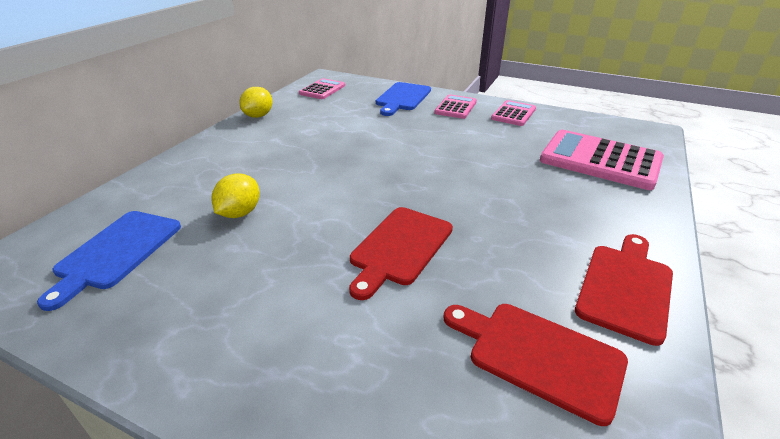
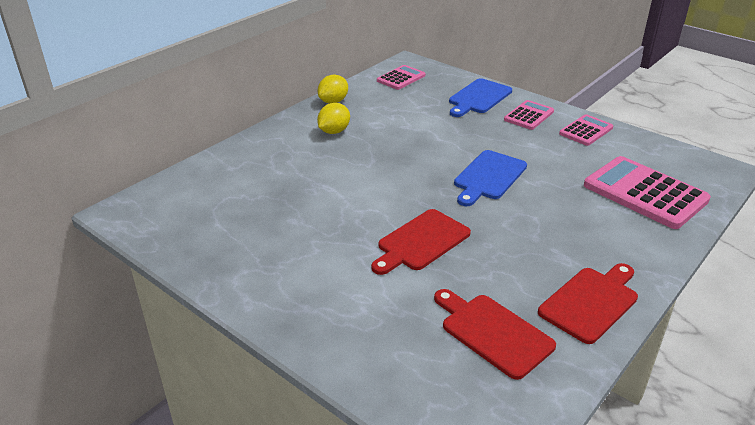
camera: 15 degrees right, 0 degrees up
blue cutting board [37,211,181,311] -> blue cutting board moved to [454,150,527,206]
yellow lemon [212,173,260,218] -> yellow lemon moved to [317,103,350,134]

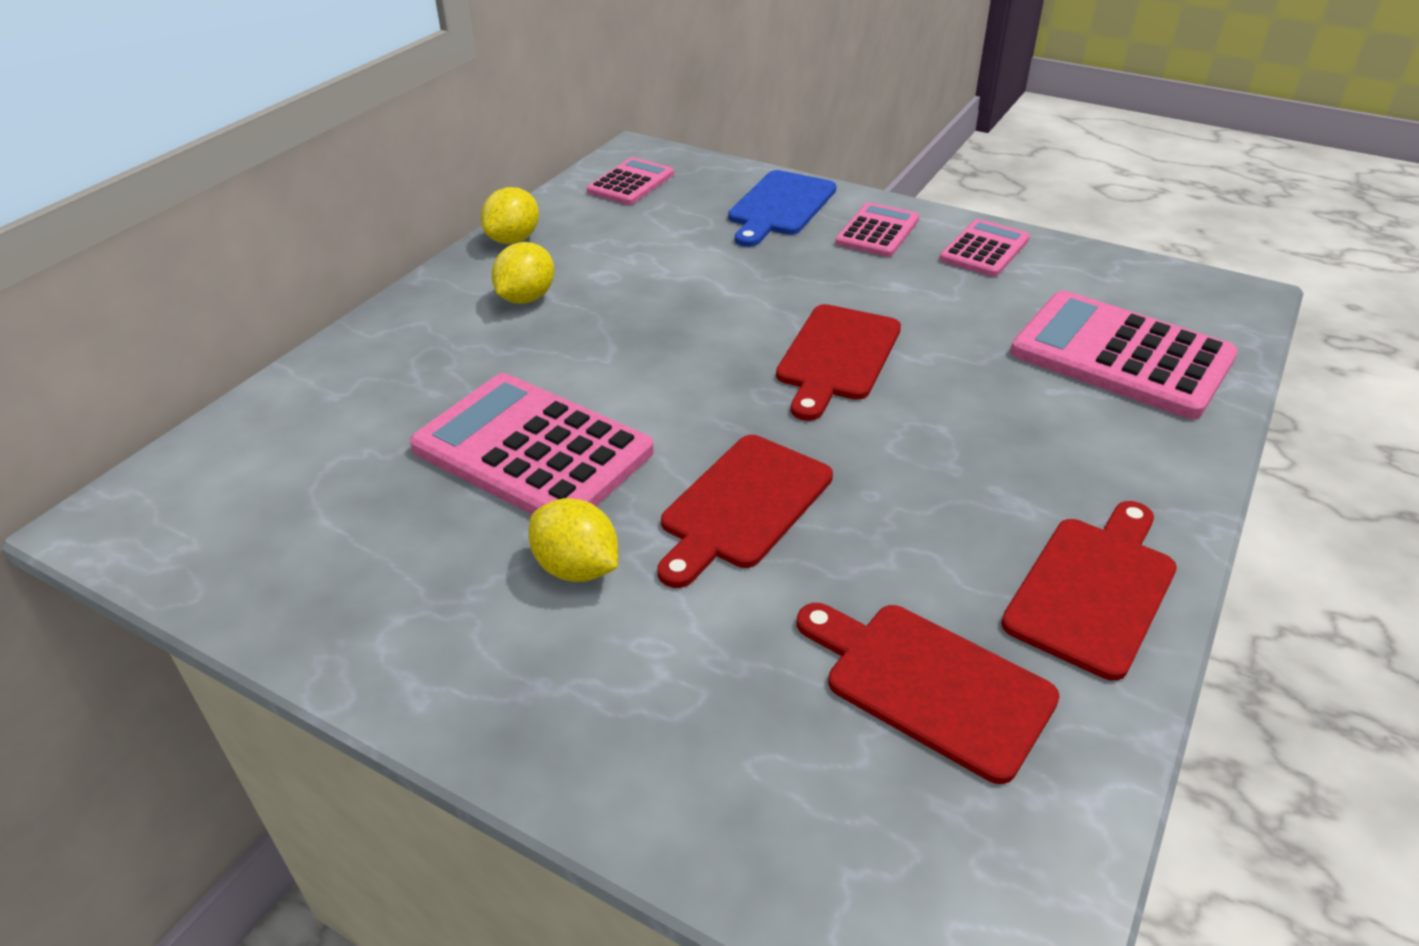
camera: 10 degrees left, 5 degrees up
blue cutting board [454,150,527,206] -> red cutting board [776,304,901,421]
none -> pink calculator [410,373,654,514]
none -> yellow lemon [528,498,618,582]

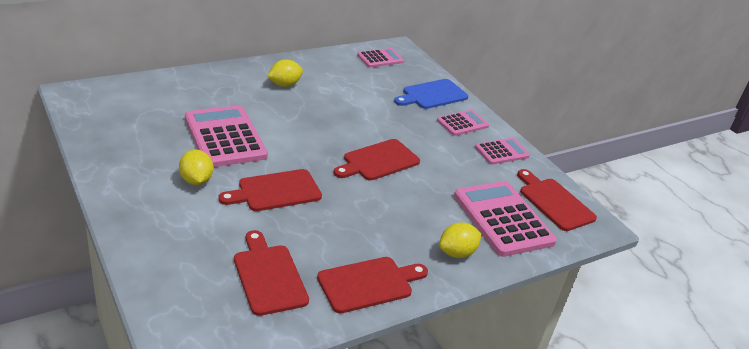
camera: 25 degrees right, 5 degrees down
yellow lemon [481,187,539,244] -> yellow lemon moved to [439,222,481,258]
none -> red cutting board [517,169,597,231]

